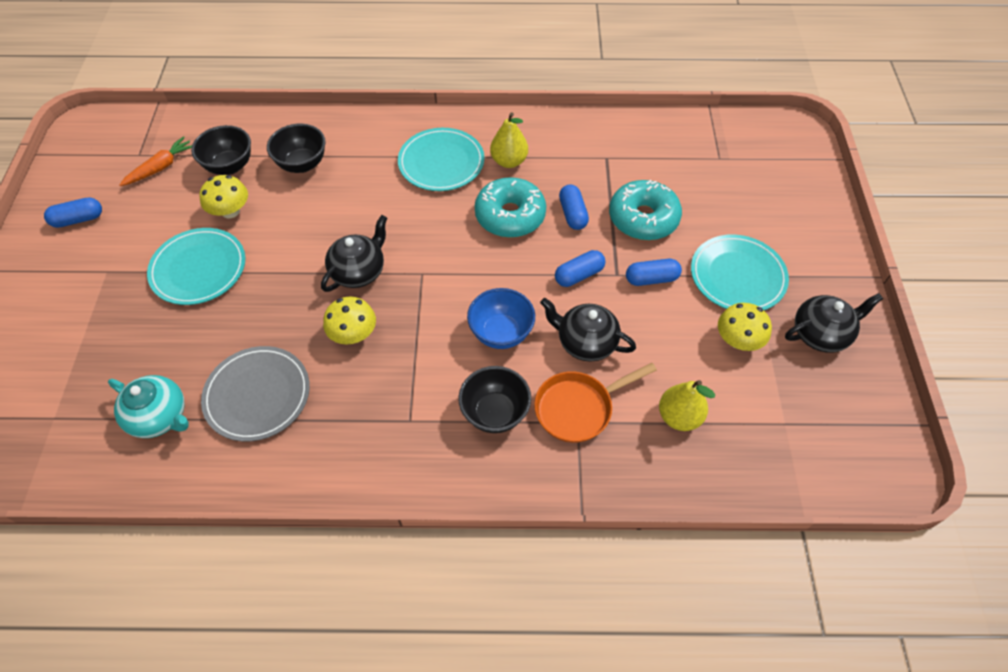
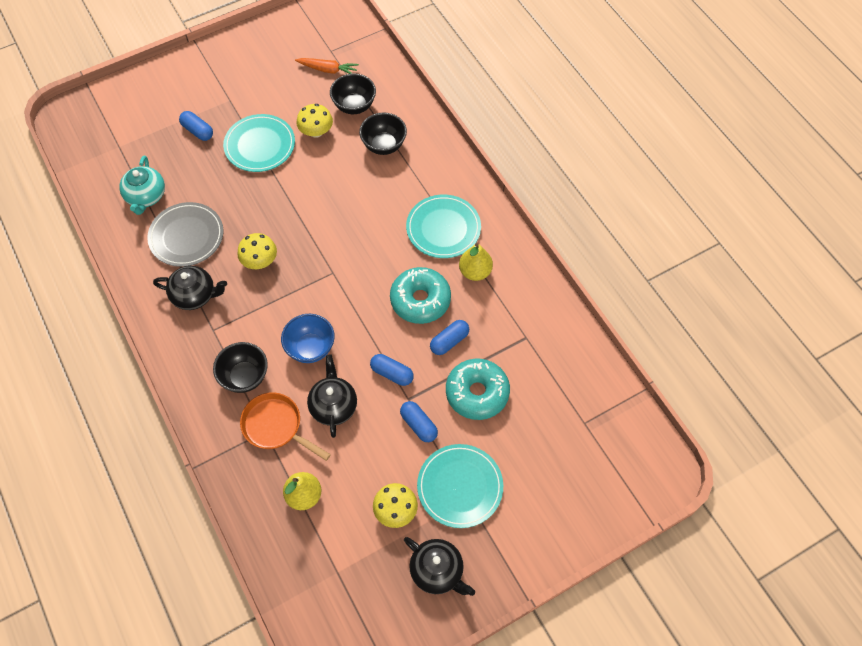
camera: 60 degrees right, 5 degrees up
blue capsule [44,197,102,228] -> blue capsule moved to [179,111,213,141]
black teapot [321,215,387,292] -> black teapot moved to [153,266,227,310]

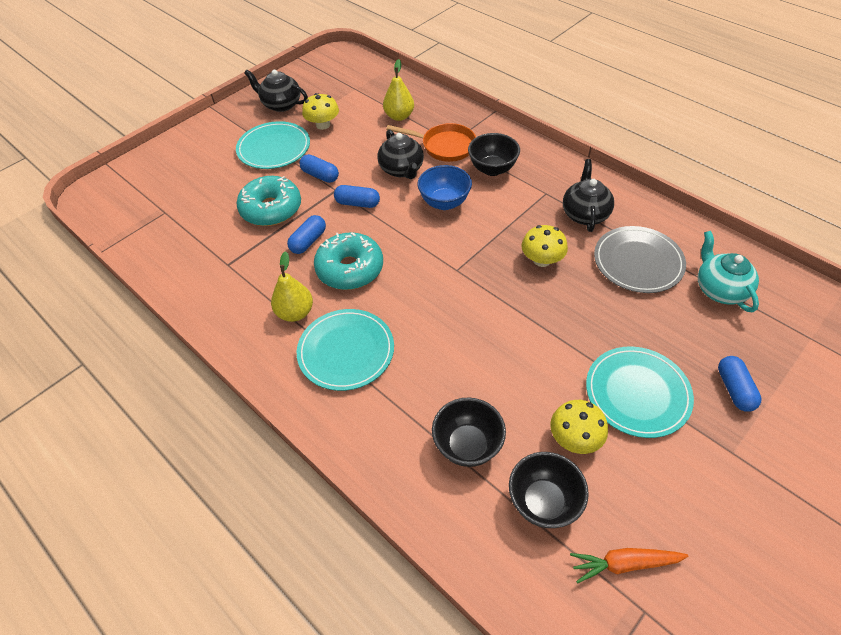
camera: 165 degrees right, 10 degrees down
black teapot [153,266,227,310] -> black teapot turned 105 degrees clockwise [563,159,614,232]
blue capsule [179,111,213,141] -> blue capsule turned 60 degrees clockwise [718,356,762,412]

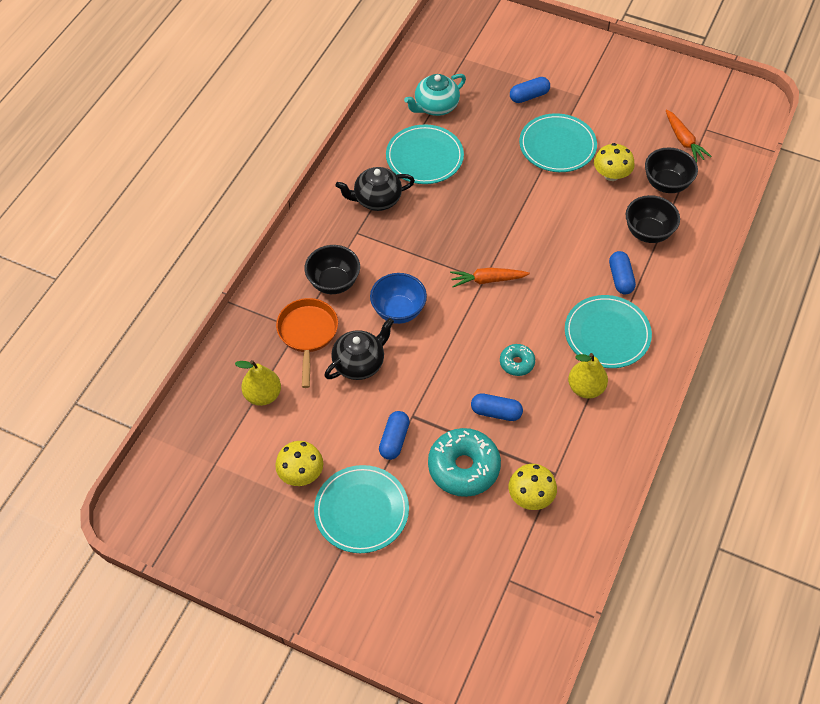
camera: 110 degrees left, 5 degrees up
black teapot [244,70,308,112] -> none
turquoise donut [314,232,383,290] -> turquoise donut [500,344,535,376], size x0.52
blue capsule [334,185,380,208] -> blue capsule moved to [609,251,636,294]
yellow mushroom [522,225,568,267] -> yellow mushroom moved to [508,464,557,510]
grey plate [594,226,686,293] -> turquoise plate [386,124,464,184]
none -> orange carrot [450,268,530,287]

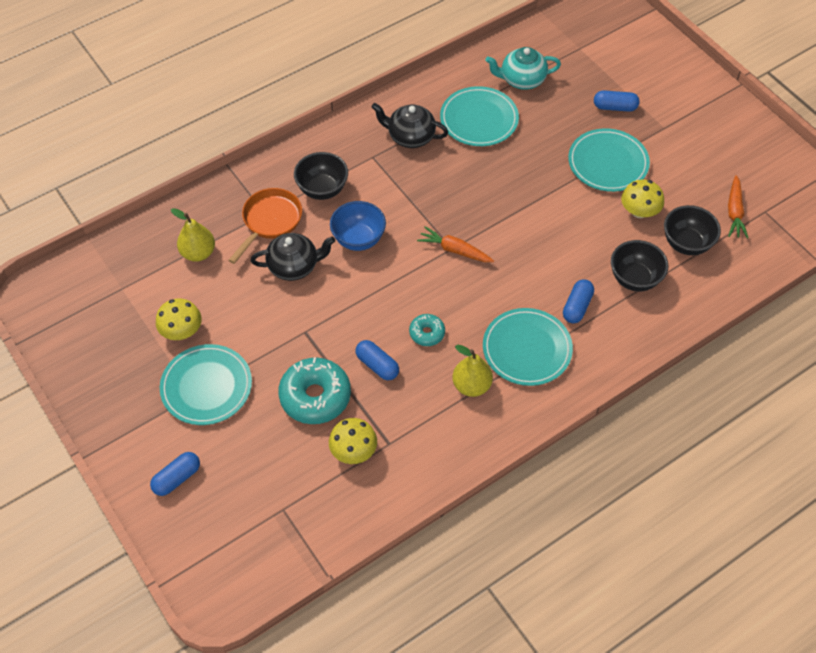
camera: 30 degrees right, 0 degrees up
blue capsule [379,411,410,460] -> blue capsule moved to [150,452,200,496]

